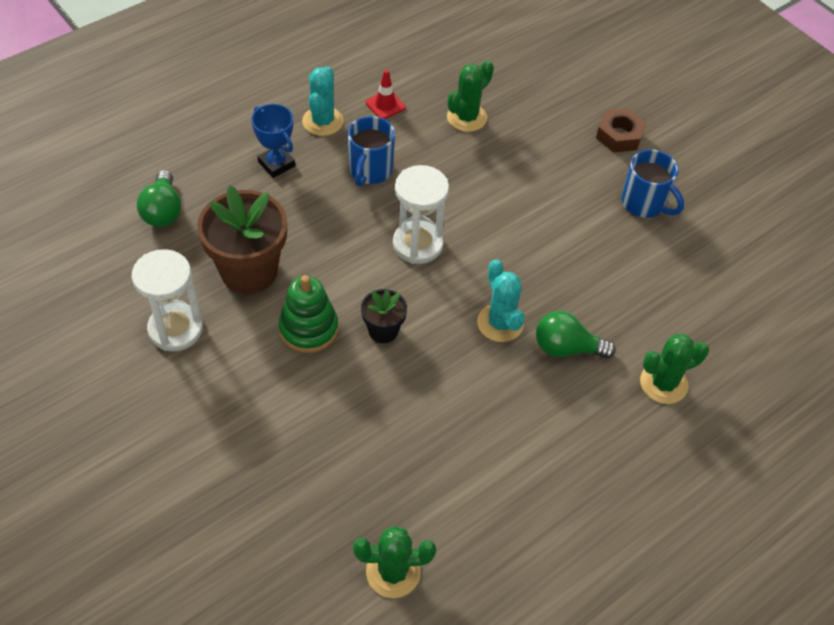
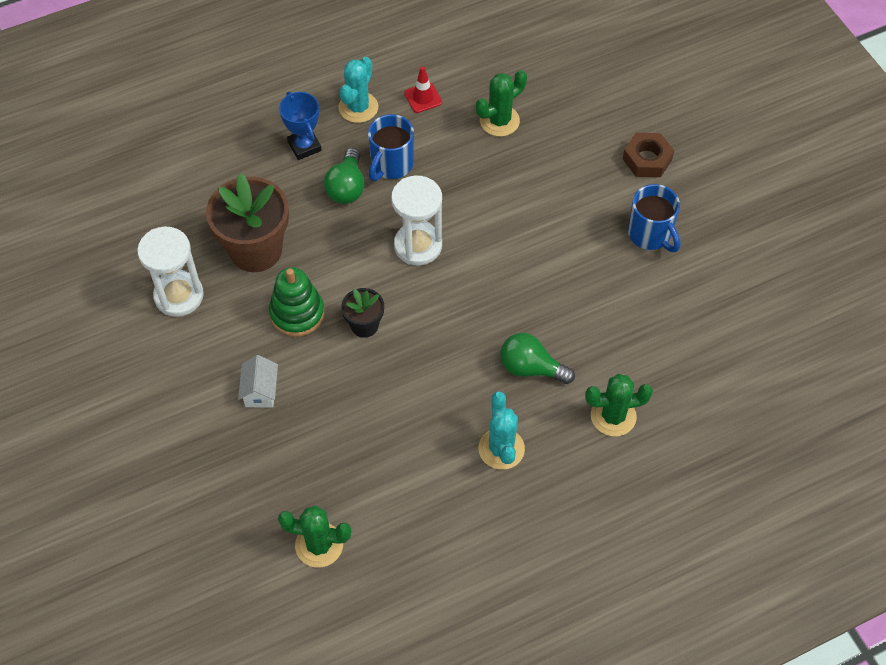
camera: 15 degrees right, 5 degrees up
green light bulb [137,170,181,227] -> green light bulb moved to [324,148,365,204]
turquoise cactus [477,259,525,342] -> turquoise cactus moved to [478,391,525,470]
none -> white house [238,355,278,408]

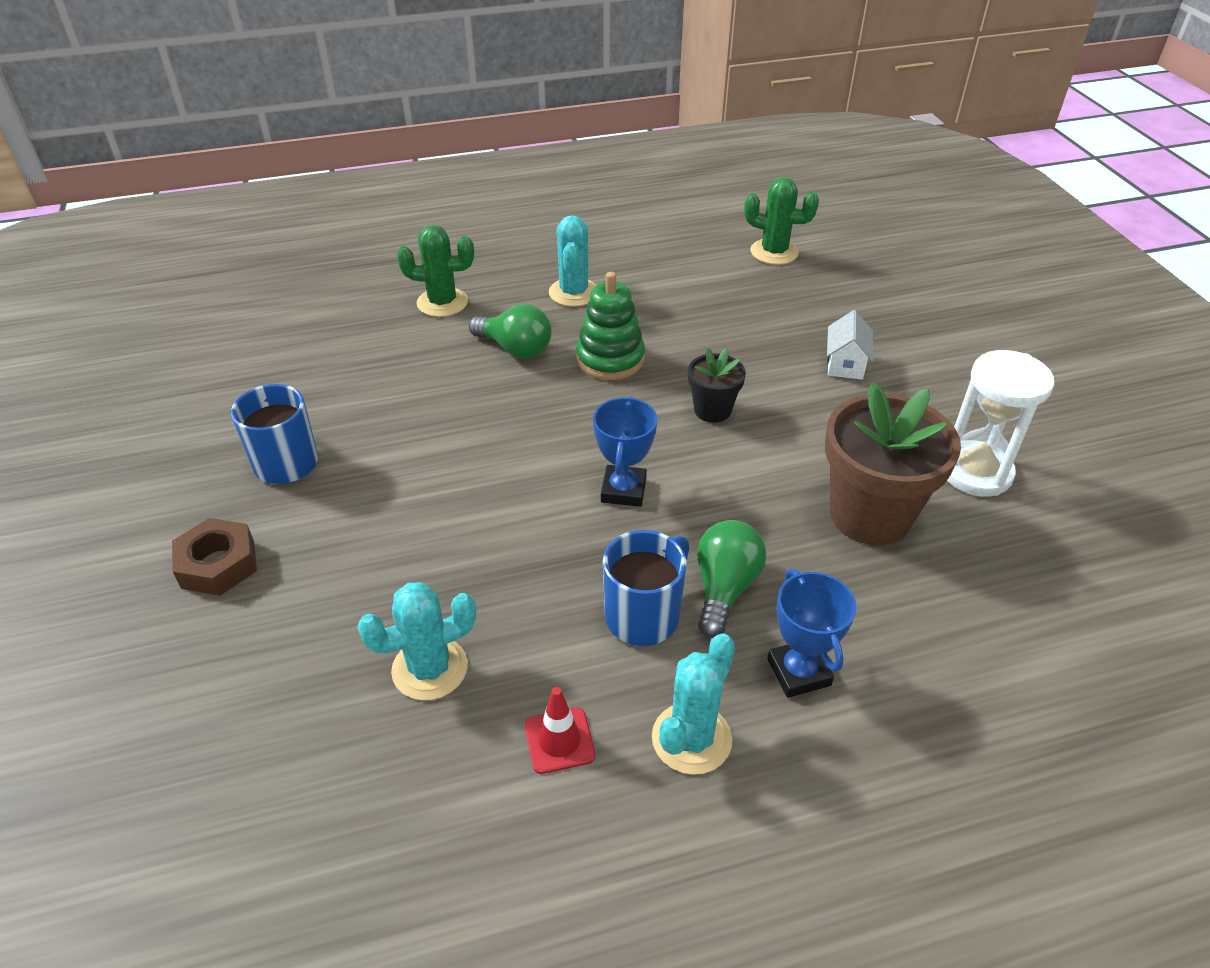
camera: 170 degrees left, 15 degrees down
green stacking toy [269,267,325,337] -> green stacking toy moved to [576,272,645,380]
white hourglass [391,176,442,265] -> blue trophy [593,396,657,507]
green cactus [476,70,527,137] -> turquoise cactus [357,582,476,700]

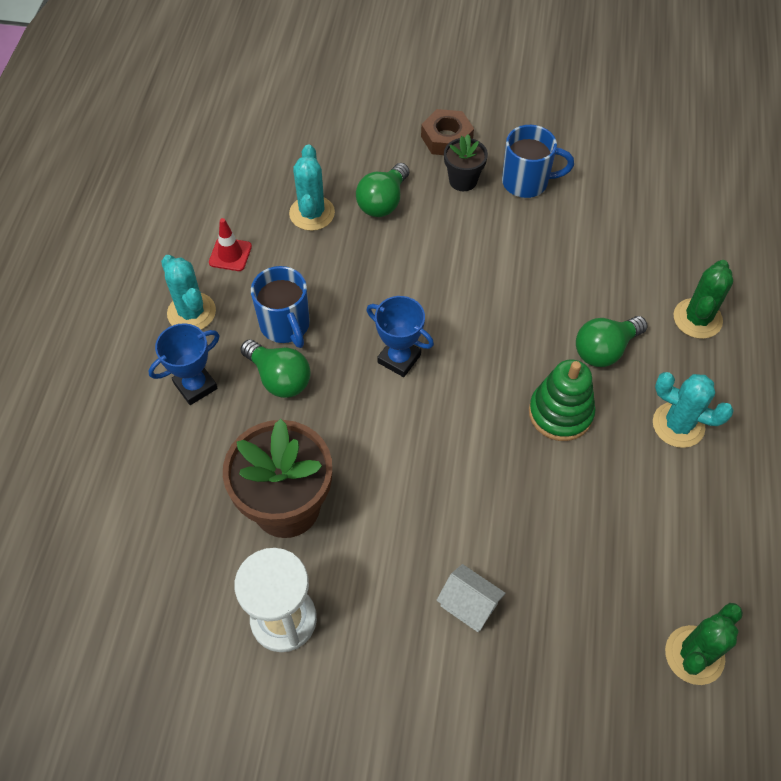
camera: 115 degrees right, 15 degrees up
black flower pot [688,348,746,423] -> black flower pot moved to [444,134,488,191]
blue trophy [767,569,857,698] -> blue trophy turned 45 degrees counterclockwise [149,323,220,405]
none -> green light bulb [356,163,409,217]

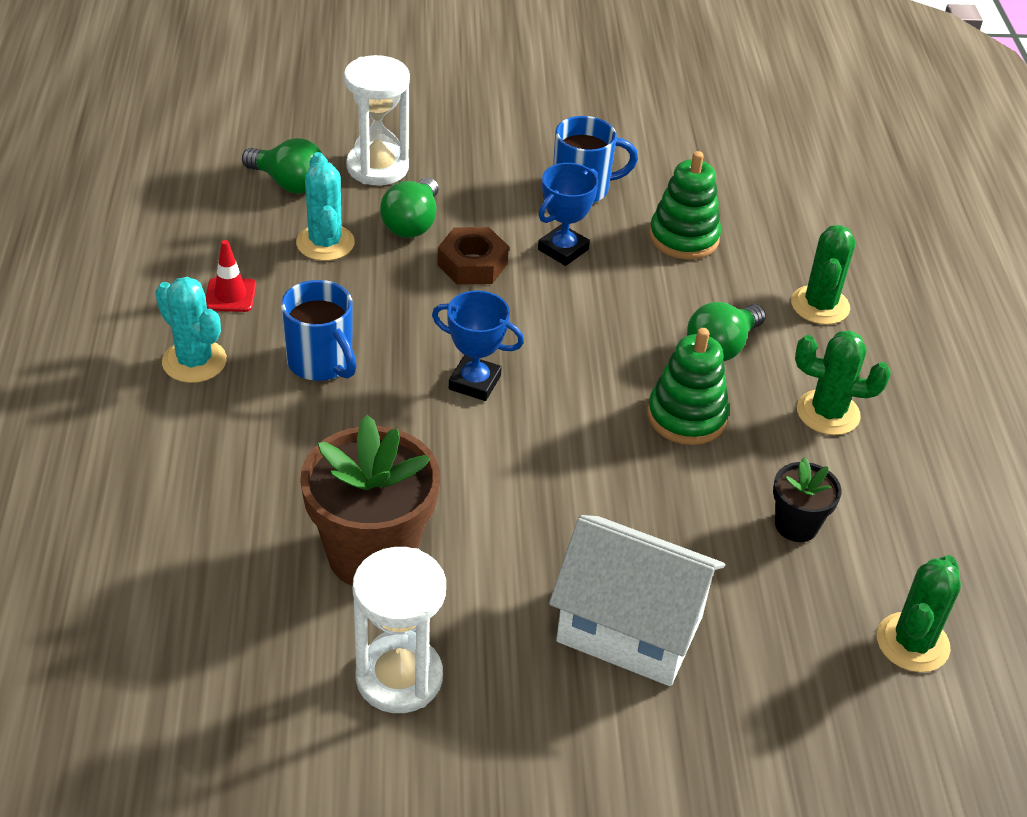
camera: 15 degrees left, 15 degrees down
blue trophy [149,323,220,405] -> blue trophy moved to [538,163,599,266]
green light bulb [240,339,311,398] -> green light bulb moved to [242,138,322,194]
brown nut [421,109,474,155] -> brown nut moved to [437,227,509,285]
white house [436,564,506,632] -> white house [549,515,725,686], size x2.10
black flower pot [444,134,488,191] -> black flower pot moved to [773,457,842,542]
turquoise cactus [653,372,734,448] -> green cactus [795,331,891,435]
none -> white hourglass [344,55,410,186]
none -> green stacking toy [649,151,721,260]

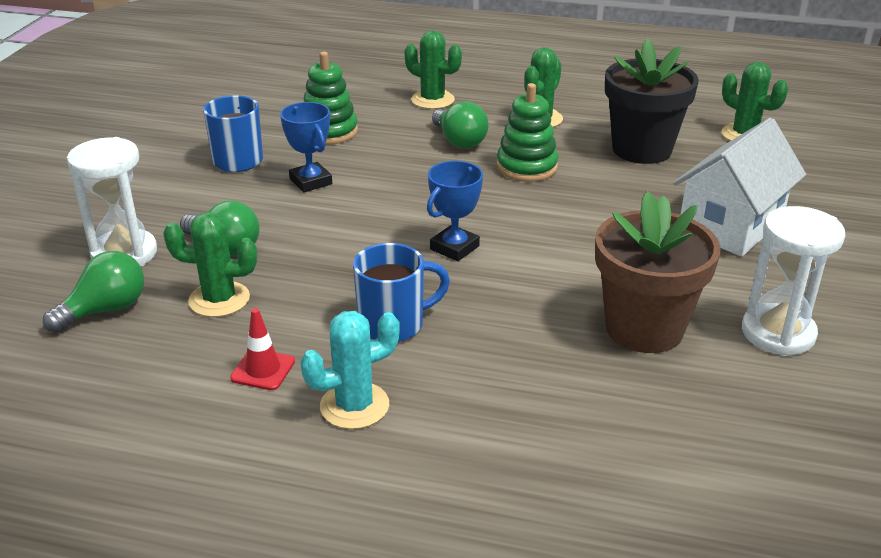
camera: 70 degrees left, 10 degrees down
turquoise cactus [296,152,355,261] -> green cactus [163,212,257,317]
brown nut [437,227,509,285] -> none
black flower pot [773,457,842,542] -> black flower pot [605,38,699,164], size x1.93

